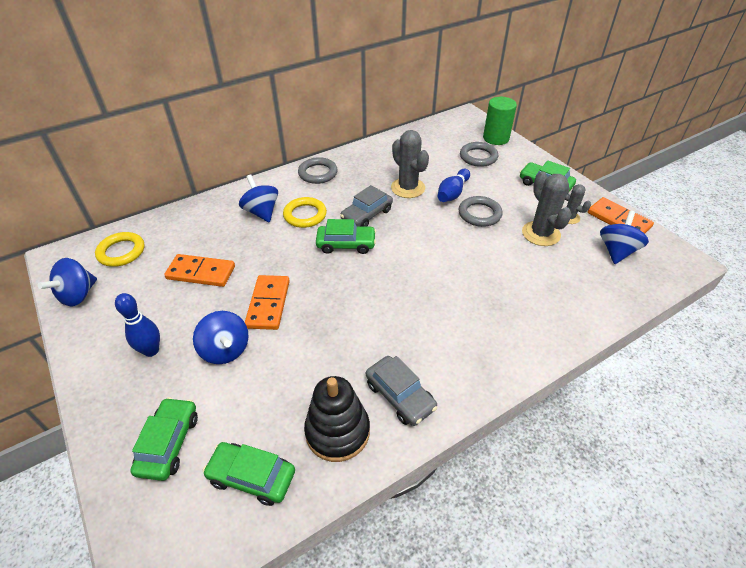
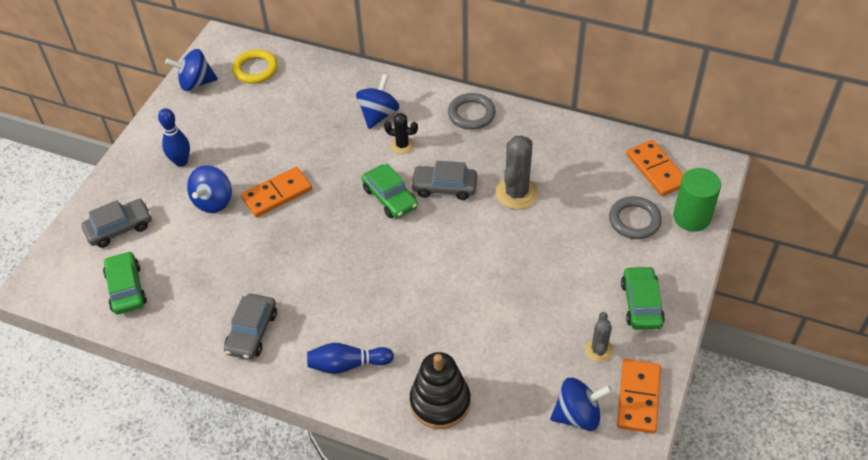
camera: 55 degrees right, 5 degrees up
green car [130,397,198,481] -> grey car [81,199,152,248]
orange domino [164,254,235,287] -> orange domino moved to [626,140,684,196]
yellow ring [283,197,327,228] -> black cactus [384,113,418,154]
black stacking toy [304,376,370,462] -> black stacking toy moved to [410,352,471,429]
blue bowling pin [438,168,470,202] -> blue bowling pin moved to [307,343,394,374]
grey ring [459,196,502,227] -> none
grey cactus [522,171,572,246] -> none

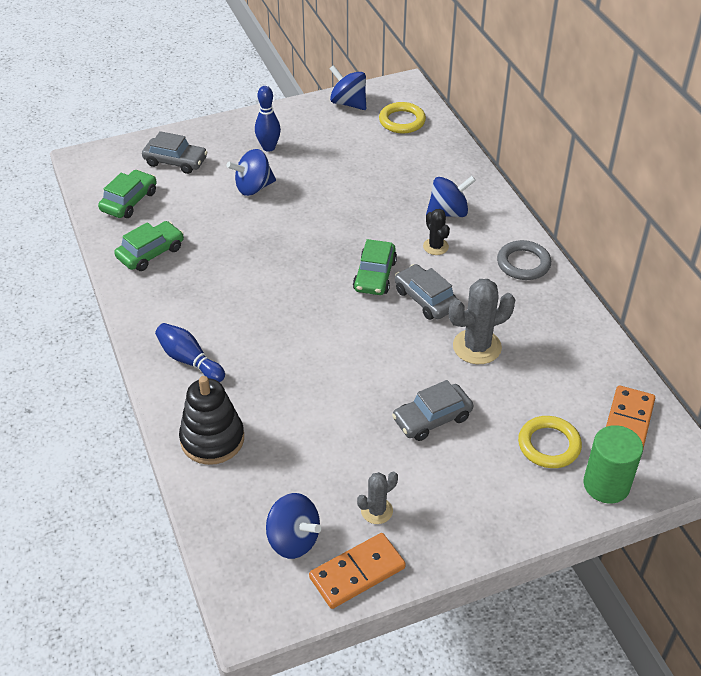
camera: 45 degrees right, 5 degrees down
grey car [224,294,277,360] -> grey car moved to [392,380,474,441]
orange domino [241,167,312,217] -> none
grey ring [609,196,662,239] -> yellow ring [518,416,582,468]
green car [621,266,665,330] -> green car moved to [114,221,184,271]

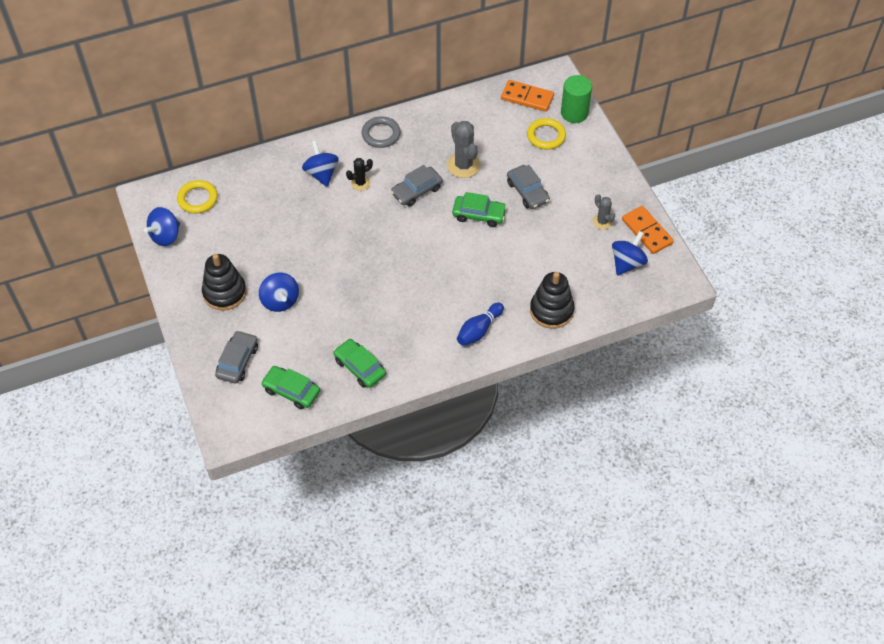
camera: 90 degrees left, 10 degrees up
blue bowling pin [255,86,281,152] -> black stacking toy [202,254,246,311]
green car [353,239,397,295] -> green car moved to [452,192,507,227]

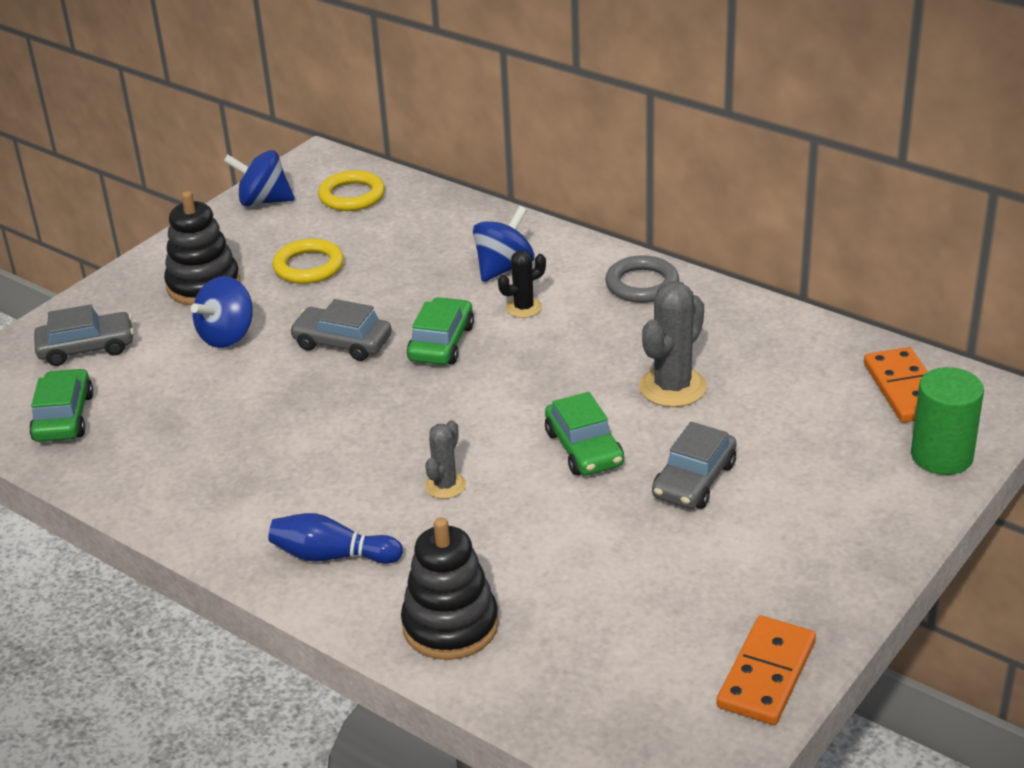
camera: 60 degrees right, 20 degrees down
green car [333,339,386,388] -> green car moved to [407,297,474,365]
black cactus [346,158,373,191] -> black cactus turned 60 degrees counterclockwise [498,250,546,318]
grey car [391,165,443,207] -> grey car moved to [289,299,392,361]
yellow ring [527,118,566,150] -> yellow ring moved to [272,239,344,284]
grey cactus [593,194,615,230] -> grey cactus moved to [425,420,466,499]
blue spinning top [612,231,648,276] -> none

